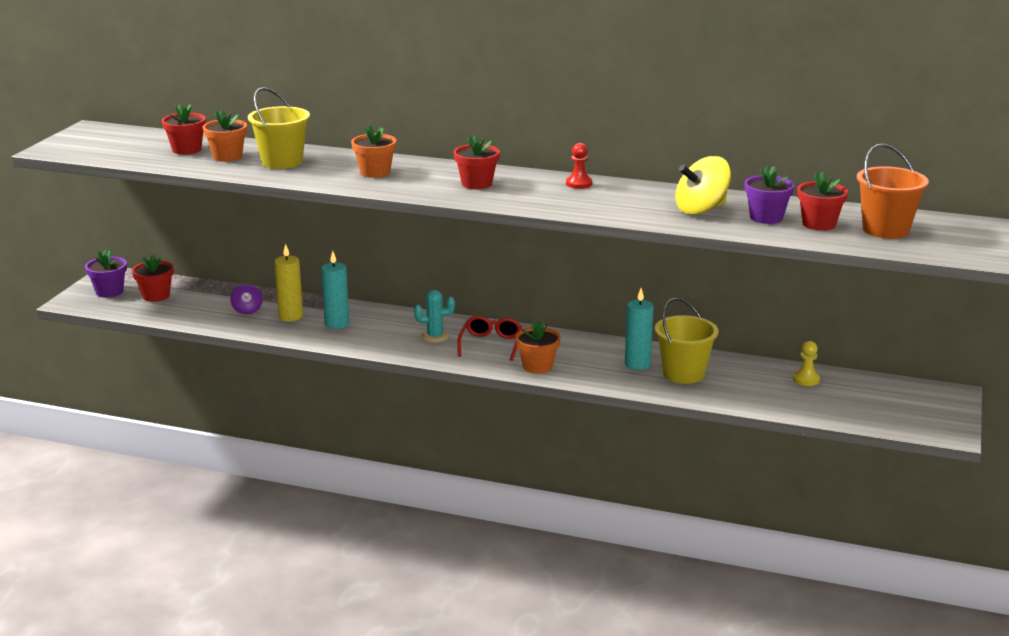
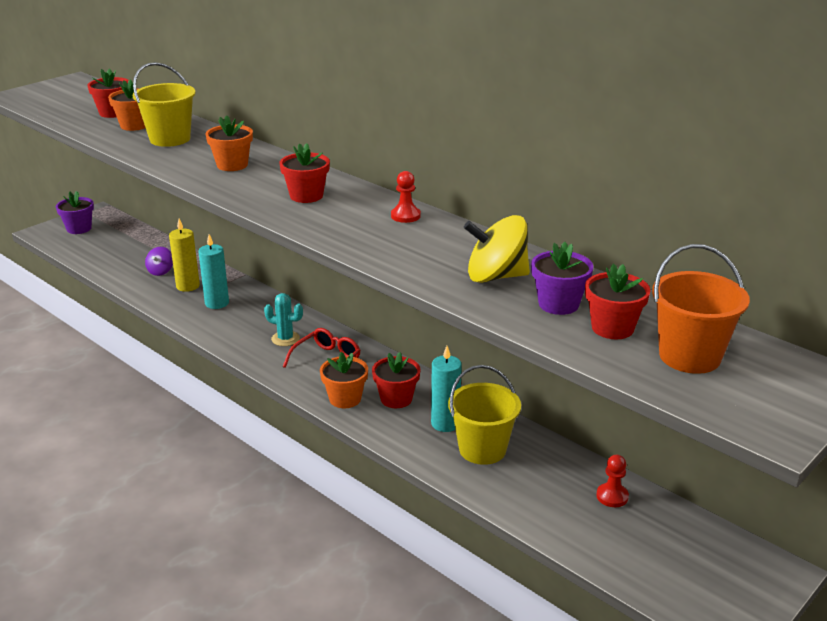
camera: 25 degrees right, 5 degrees up
red flower pot [132,254,174,302] -> red flower pot moved to [372,352,420,408]
yellow pawn [793,341,820,386] -> red pawn [596,455,629,507]

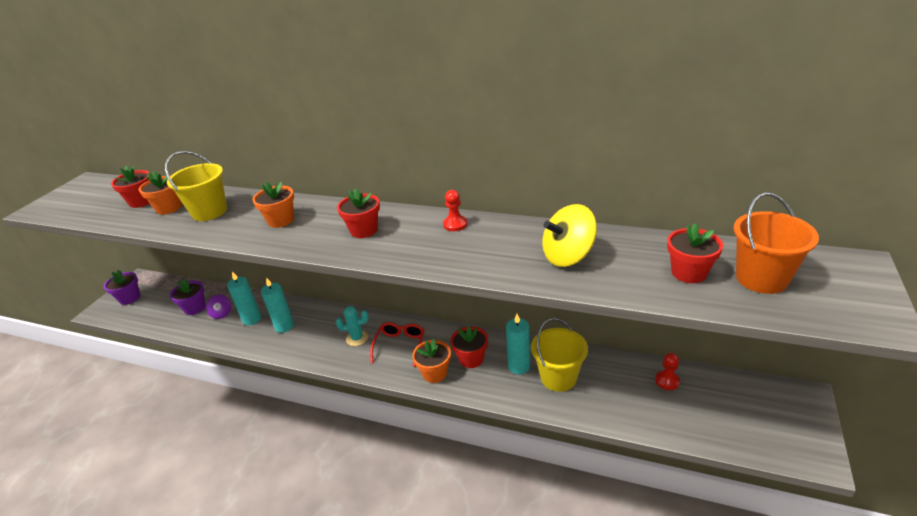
camera: 20 degrees left, 5 degrees up
yellow candle [169,219,200,292] -> turquoise candle [227,271,261,325]
purple flower pot [531,242,593,315] -> purple flower pot moved to [170,279,206,315]

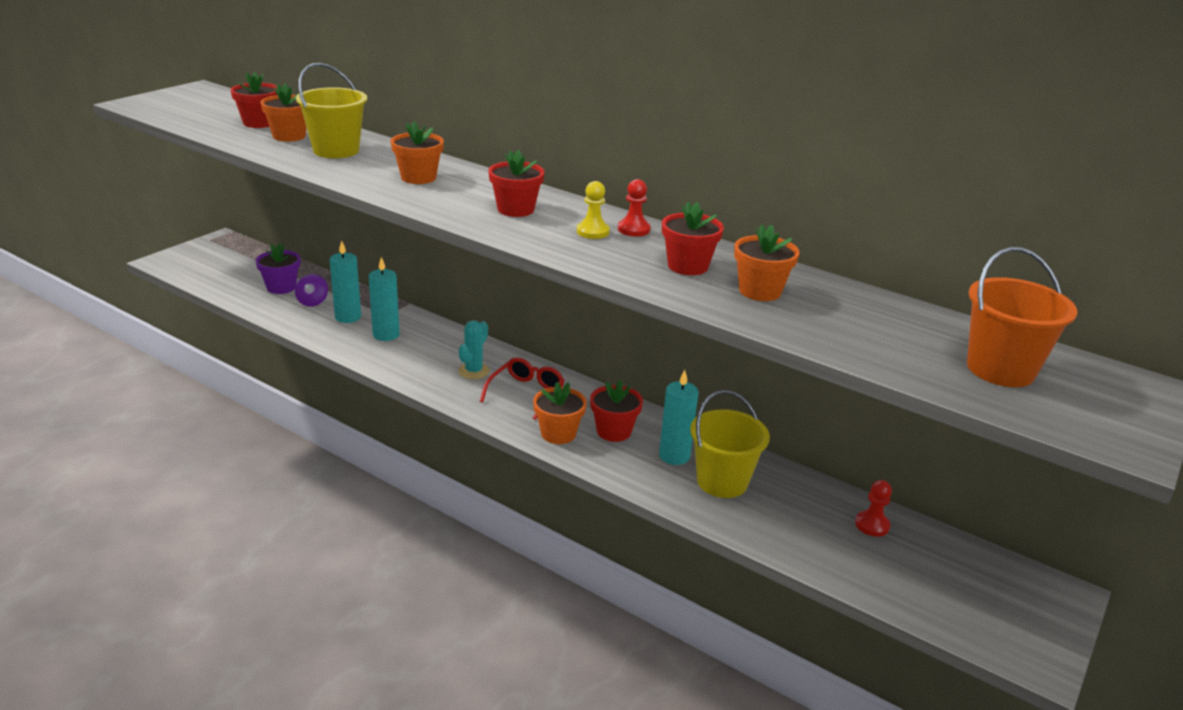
camera: 10 degrees right, 5 degrees down
purple flower pot [104,270,140,305] -> none
turquoise cactus [335,306,369,346] -> turquoise cactus turned 75 degrees counterclockwise [458,320,490,379]
yellow spinning top [542,204,597,267] -> orange flower pot [734,225,799,301]
red flower pot [667,223,723,283] -> red flower pot moved to [662,202,724,275]
none -> yellow pawn [577,181,610,239]

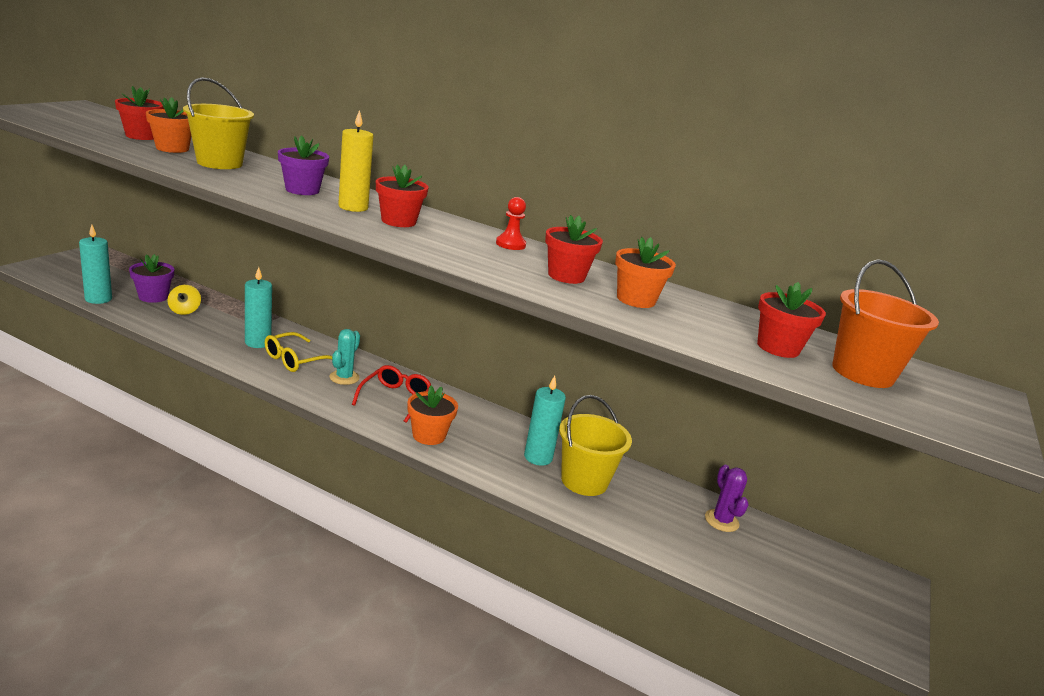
camera: 10 degrees left, 5 degrees down
purple spinning top [295,274,328,307] -> yellow spinning top [168,285,201,315]
turquoise candle [330,240,361,323] -> turquoise candle moved to [79,225,112,304]
orange flower pot [391,121,444,184] -> purple flower pot [278,135,329,195]
yellow pawn [577,181,610,239] -> none
red flower pot [590,380,643,442] -> red flower pot moved to [757,282,826,358]
red pawn [855,480,892,537] -> purple cactus [705,465,749,532]
none -> yellow glasses [265,332,332,372]
none -> yellow candle [338,110,374,212]

